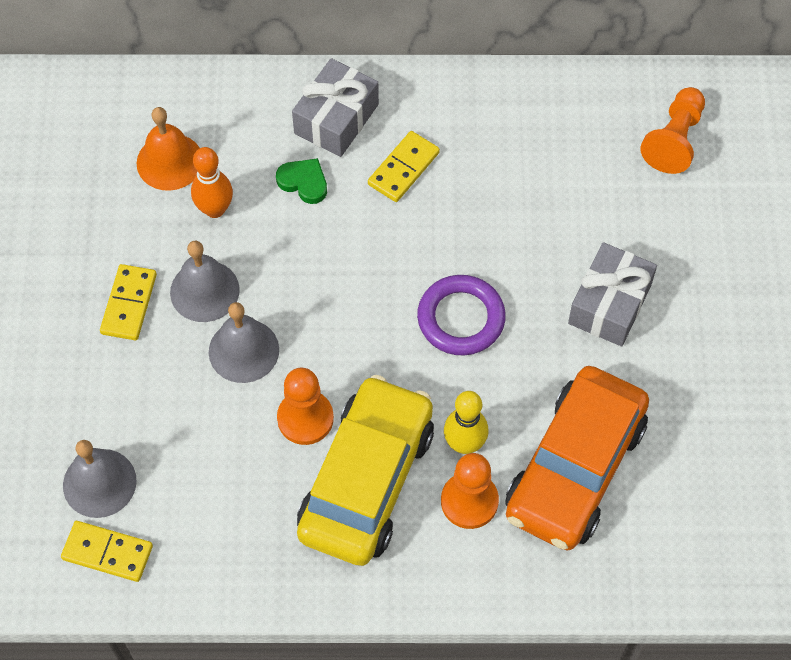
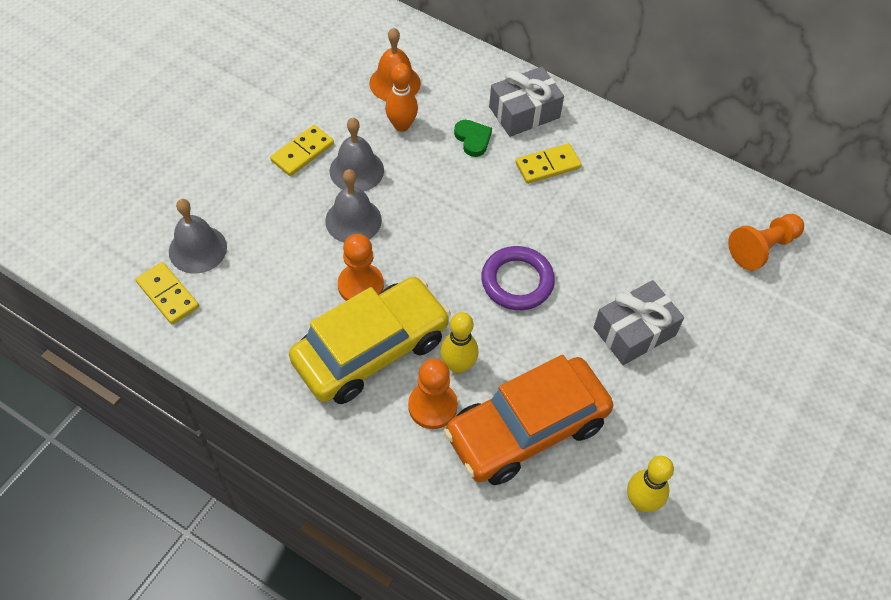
camera: 30 degrees right, 5 degrees down
none -> yellow bowling pin [627,456,674,512]

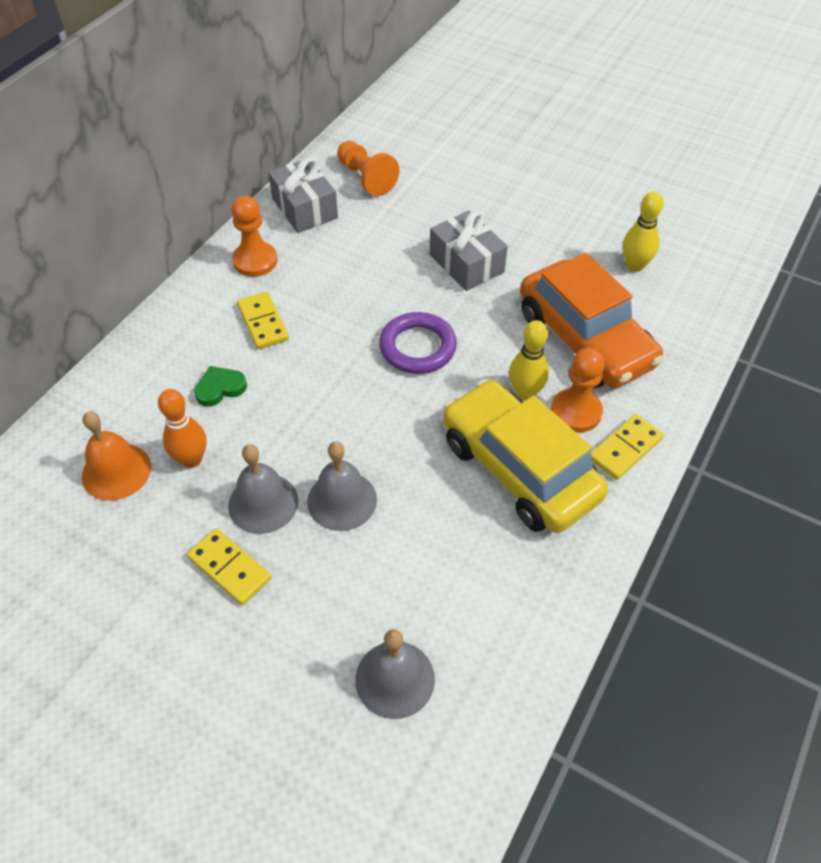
camera: 90 degrees left, 5 degrees down
yellow domino [136,262,199,324] -> yellow domino moved to [591,414,664,480]
orange pawn [338,234,384,301] -> orange pawn moved to [232,195,277,277]
grey gift [489,66,564,137] -> grey gift moved to [268,157,338,233]

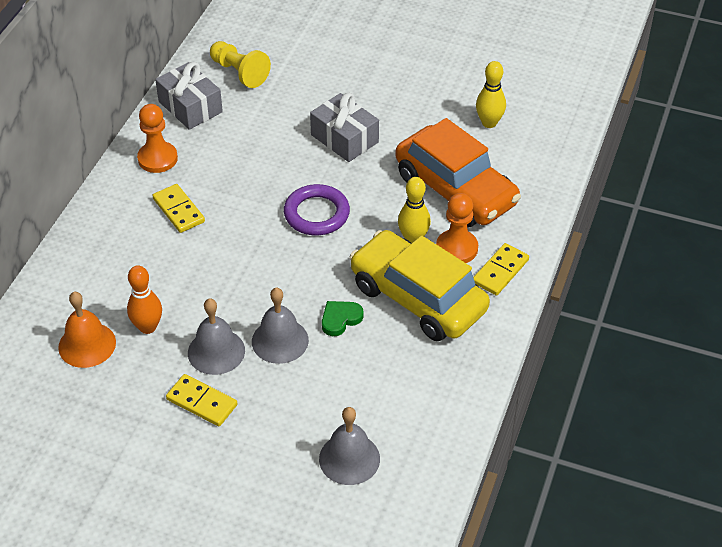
camera: 10 degrees left, 5 degrees down
green heart [194,366,247,407] -> green heart moved to [322,301,364,336]
orange pawn [337,141,399,196] -> yellow pawn [210,41,271,88]

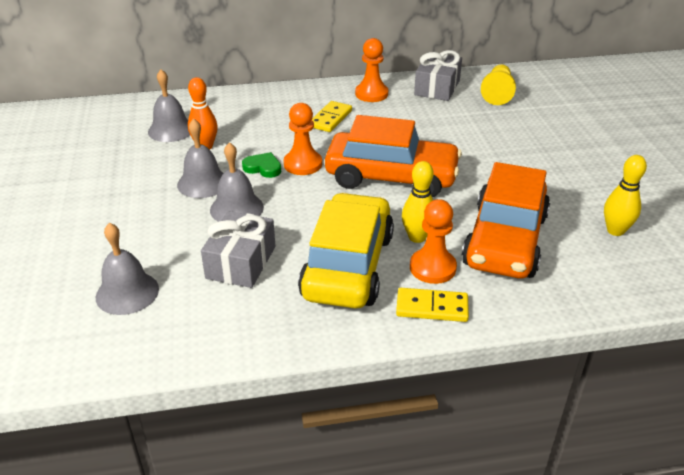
camera: 60 degrees right, 10 degrees down
orange bell [58,292,116,368] -> grey bell [148,69,190,142]
yellow domino [166,374,237,426] -> none
purple ring [284,184,350,235] -> orange car [325,115,462,197]
grey gift [310,93,379,162] -> grey gift moved to [201,211,275,288]
green heart [322,301,364,336] -> green heart moved to [242,152,281,178]
none -> orange pawn [284,103,322,175]

